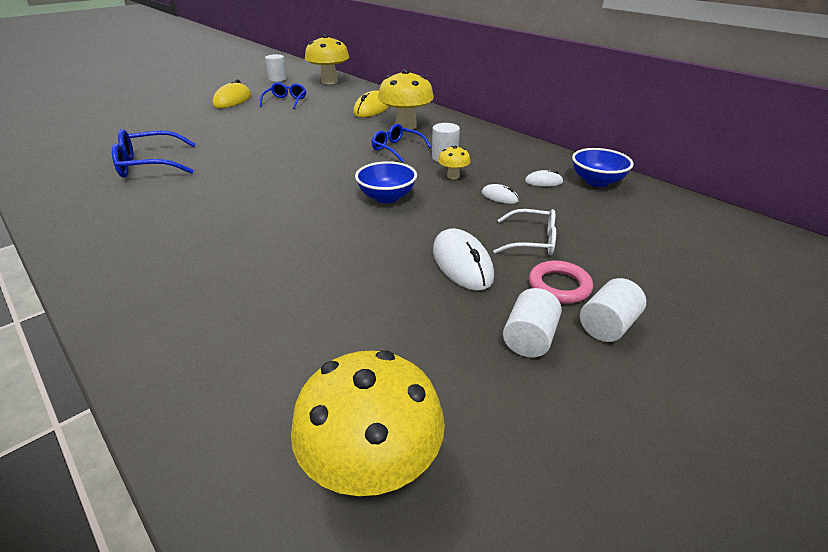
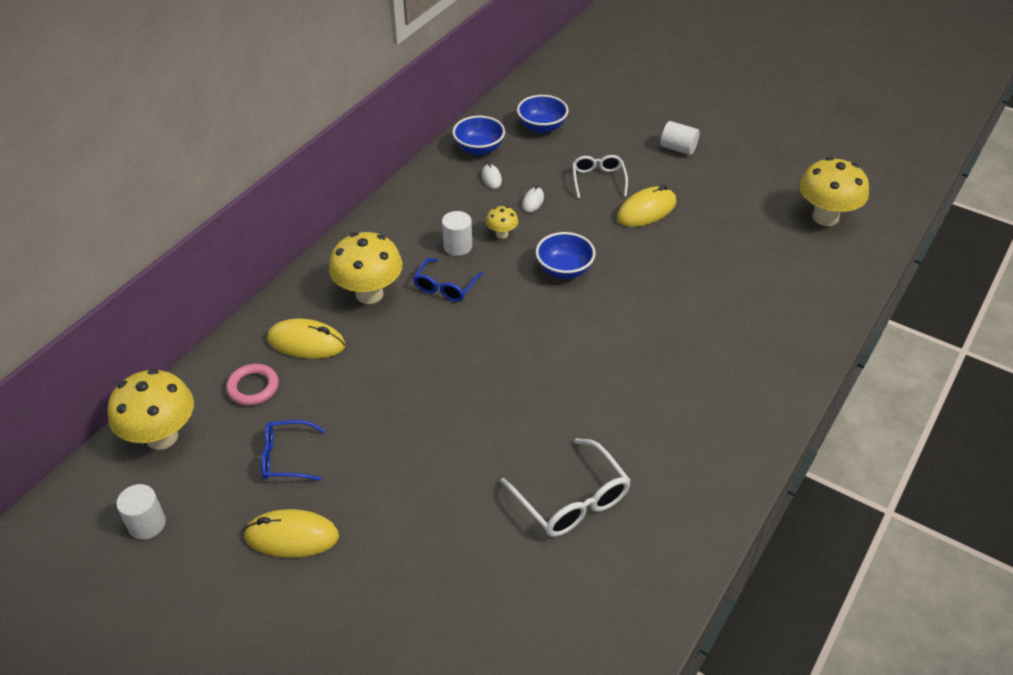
camera: 105 degrees left, 10 degrees up
blue glasses [112,129,195,178] -> white glasses [500,438,631,537]
white mouse [433,228,494,291] -> yellow mouse [617,185,676,227]
white cylinder [503,288,562,358] -> none
pink ring [529,261,593,304] -> pink ring moved to [226,364,279,406]
none -> blue bowl [517,95,568,133]

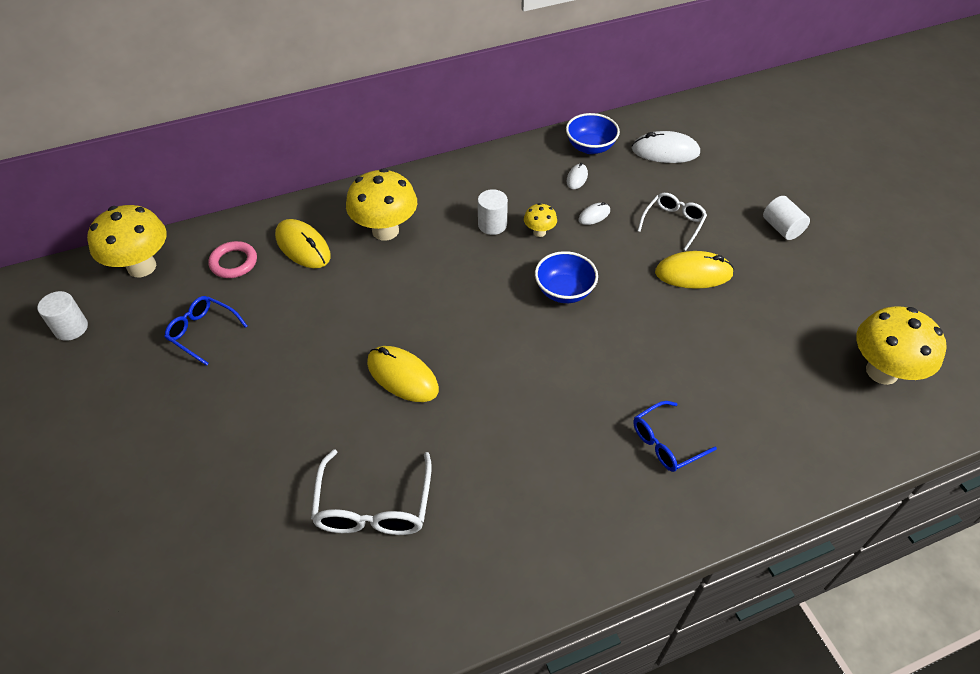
camera: 35 degrees right, 5 degrees up
yellow mouse [243,509,339,558] -> yellow mouse moved to [367,346,439,402]
blue glasses [413,258,483,302] -> blue glasses moved to [633,401,717,472]
blue bowl [517,95,568,133] -> white mouse [632,131,700,163]

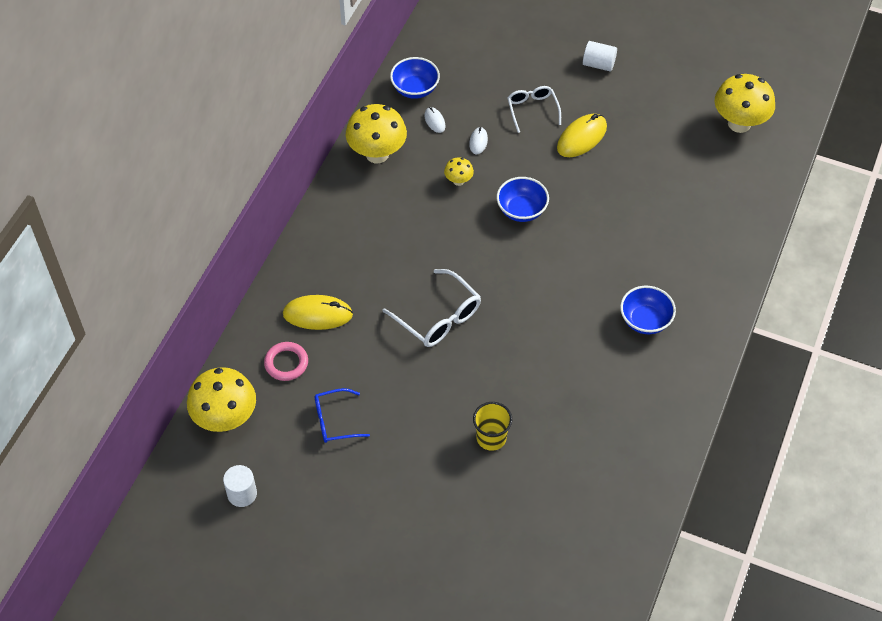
camera: 45 degrees left, 5 degrees up
white glasses [311,449,432,535] -> white glasses moved to [382,269,481,347]
yellow mushroom [346,168,417,240] -> yellow mushroom moved to [346,104,407,163]
yellow mouse [367,346,439,402] -> none
white cylinder [478,189,508,235] -> none
white mouse [632,131,700,163] -> none
blue glasses [633,401,717,472] -> none
none -> yellow cup [473,402,512,451]
none -> blue bowl [620,286,676,334]

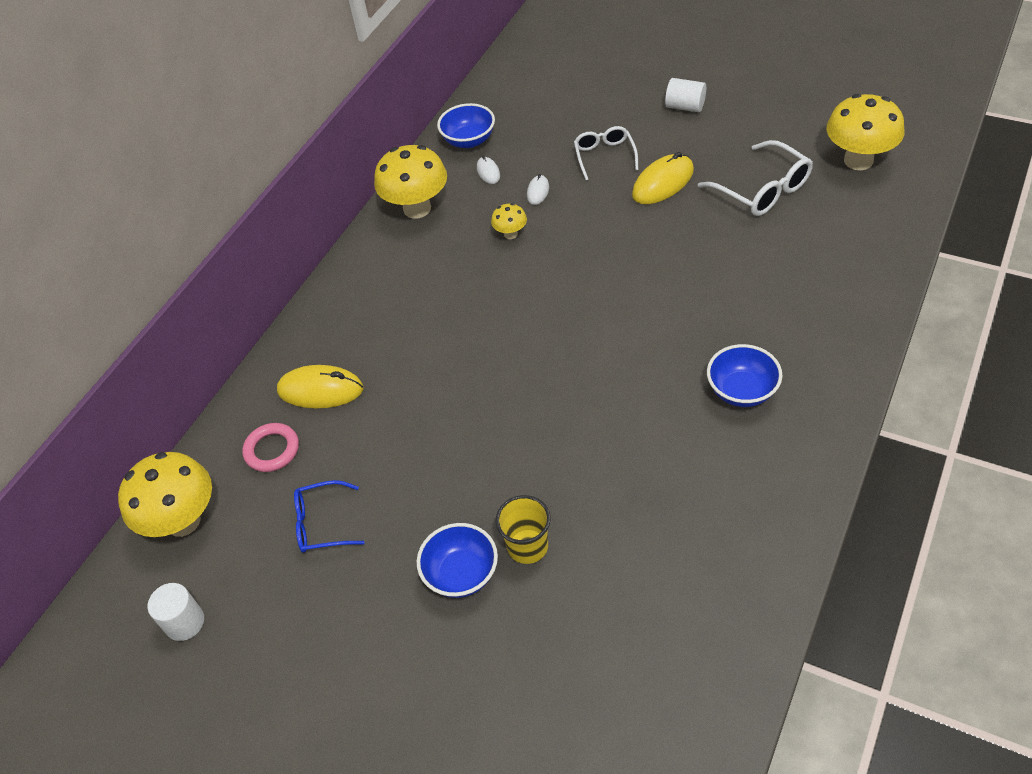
camera: 10 degrees right, 5 degrees down
white glasses [382,269,481,347] -> white glasses moved to [698,140,813,216]
blue bowl [497,177,549,222] -> blue bowl moved to [416,523,498,598]

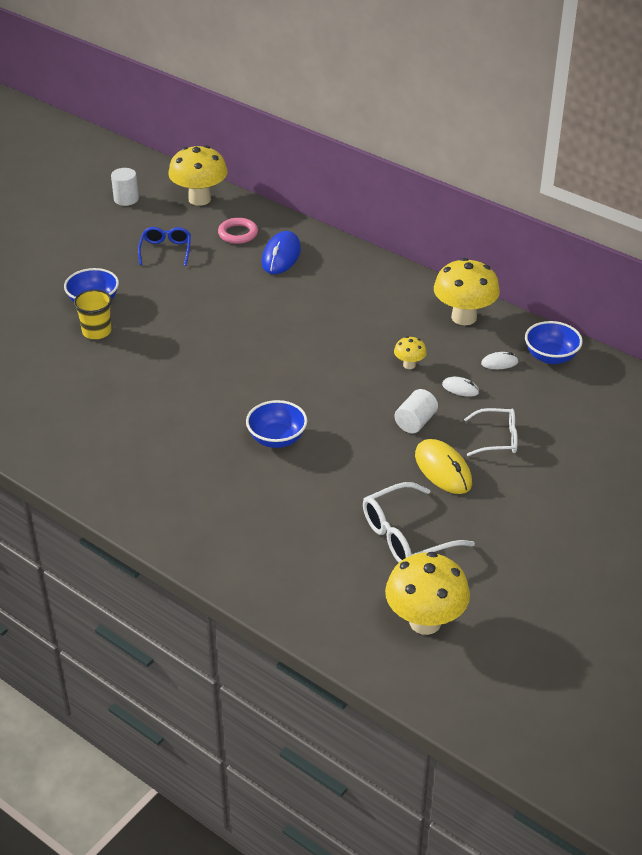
camera: 95 degrees right, 10 degrees down
yellow mouse [277,365,363,408] -> blue mouse [262,231,301,274]
white cylinder [665,78,706,112] -> white cylinder moved to [395,389,438,433]
blue bowl [707,344,782,407] -> blue bowl moved to [246,400,307,448]

